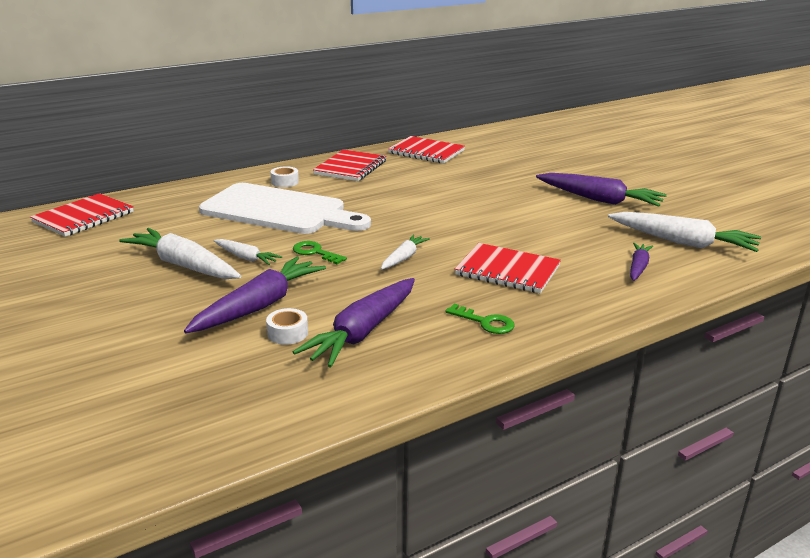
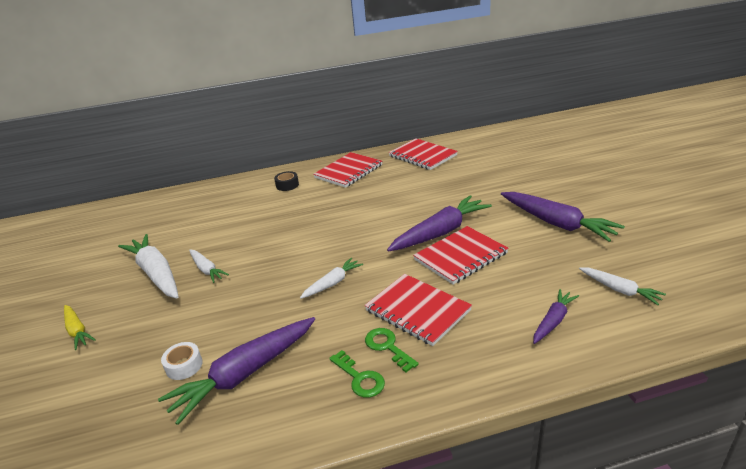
camera: 20 degrees right, 5 degrees up
red notebook [30,193,134,237] -> red notebook moved to [413,226,509,285]
purple carrot [184,257,326,333] -> purple carrot moved to [387,195,492,252]
white cutting board [199,183,371,234] -> none
white tape [271,166,299,187] -> black tape [274,171,299,191]
green key [293,241,347,264] -> green key moved to [365,328,419,372]
white carrot [608,212,761,252] -> white carrot [579,267,666,305], size x0.54
none -> yellow carrot [64,305,96,350]

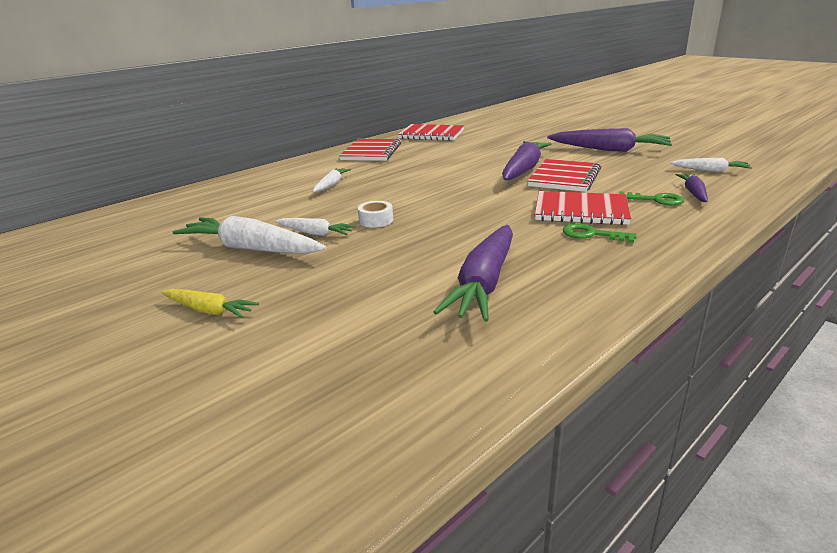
camera: 30 degrees left, 5 degrees down
white tape [161,342,203,380] -> white tape moved to [358,201,393,228]
black tape [274,171,299,191] -> none
white carrot [300,258,363,299] -> white carrot moved to [313,168,351,192]
green key [329,350,385,398] -> green key moved to [619,191,684,205]

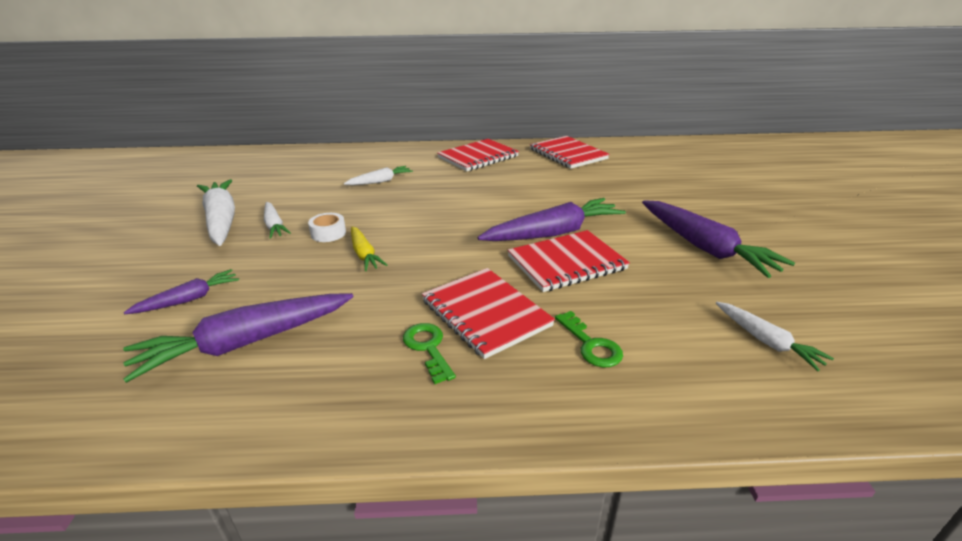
camera: 40 degrees right, 5 degrees up
yellow carrot [161,289,259,318] -> yellow carrot moved to [351,226,387,271]
purple carrot [675,174,708,202] -> purple carrot moved to [124,269,239,314]

